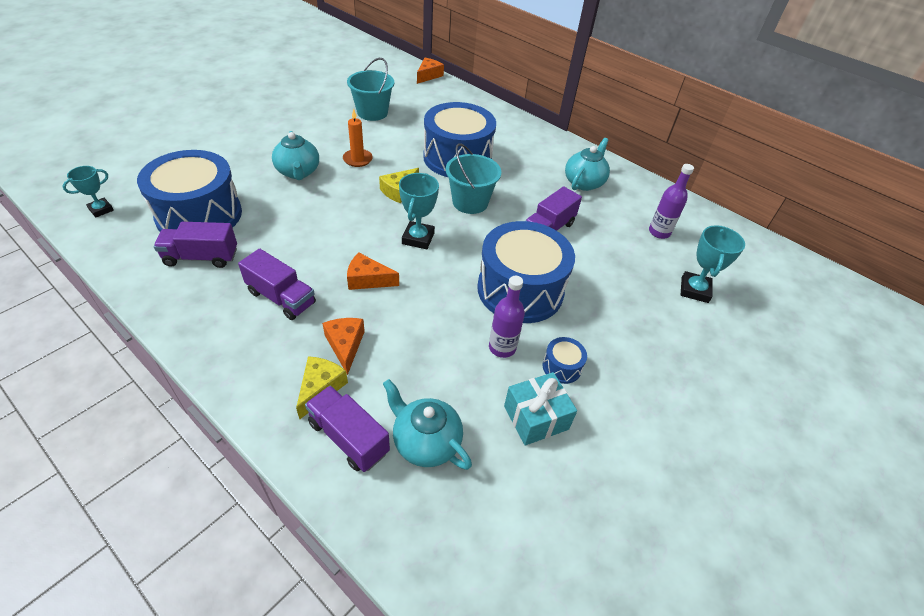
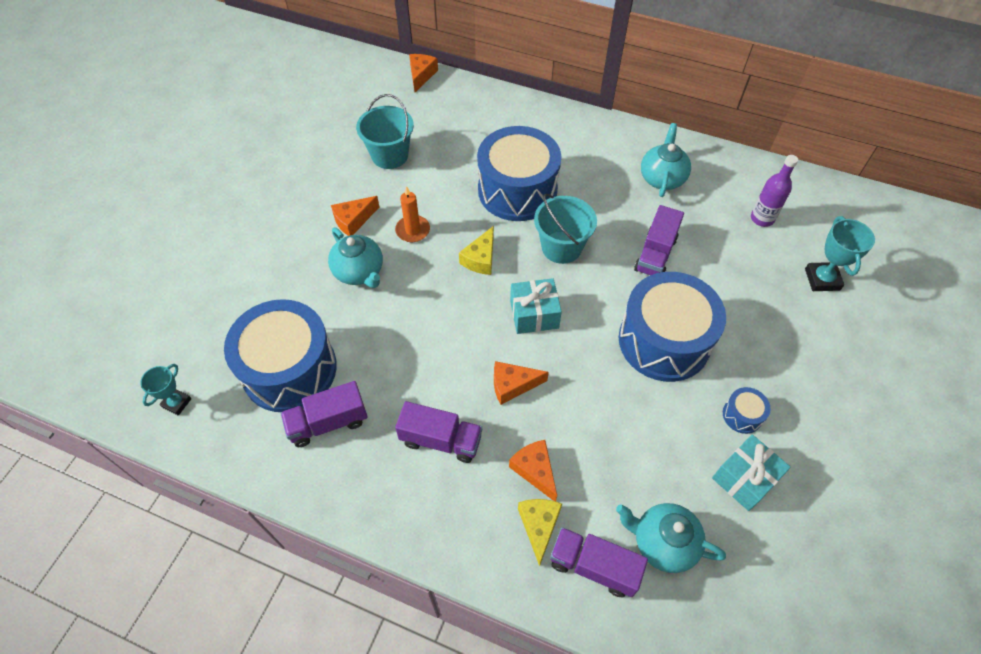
camera: 15 degrees left, 10 degrees up
turquoise trophy [399,173,439,249] -> turquoise gift [510,278,562,334]
purple bottle [489,276,525,358] -> none
none -> orange cheese [331,196,379,236]

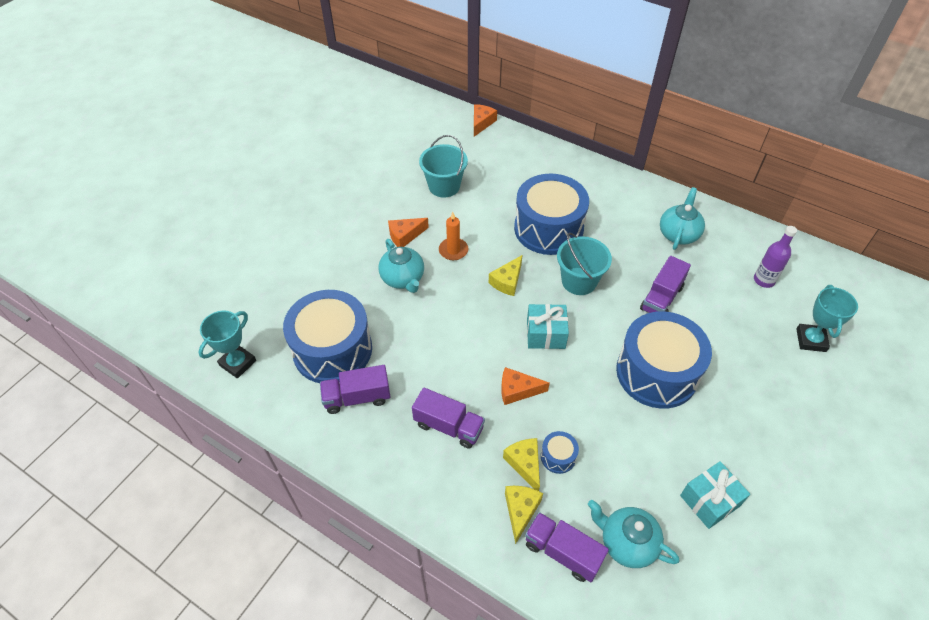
camera: 10 degrees right, 5 degrees down
turquoise trophy [140,364,192,416] -> turquoise trophy [198,311,256,379], size x1.51
orange cheese [509,440,557,501] -> yellow cheese [503,438,540,491]
blue drum [723,387,771,434] -> blue drum moved to [541,431,579,474]

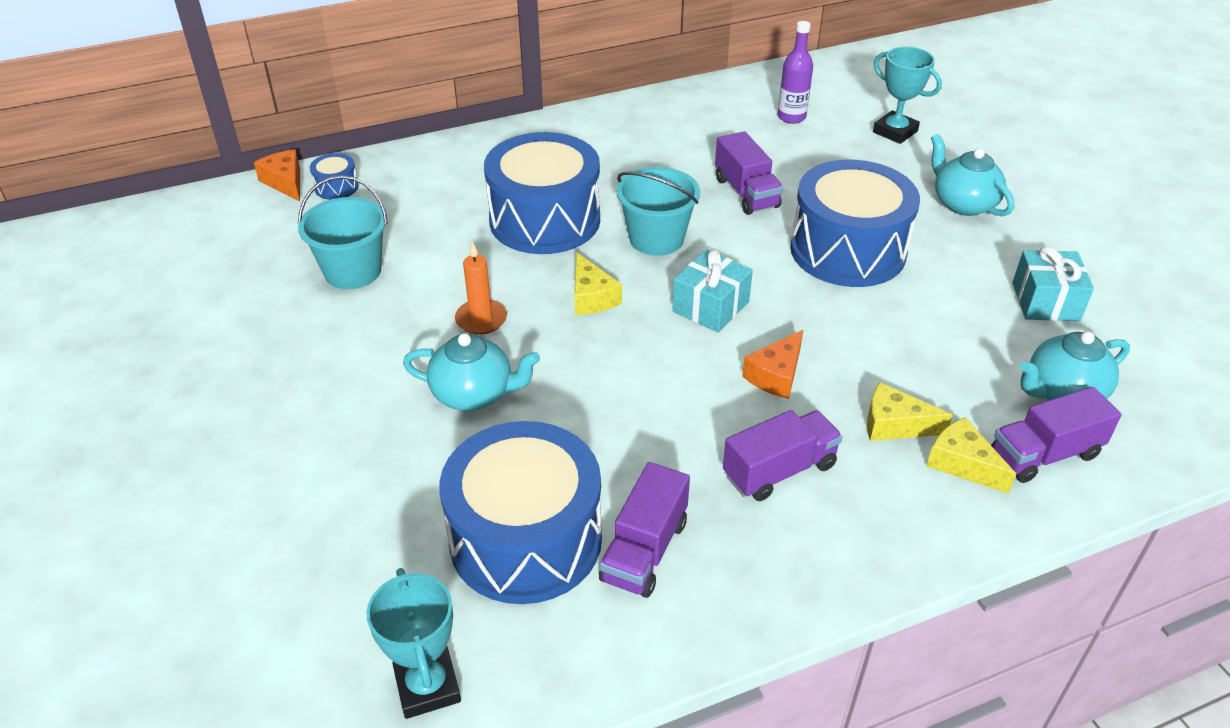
camera: 55 degrees left, 10 degrees down
orange cheese [388,218,429,247] -> none
blue drum [541,431,579,474] -> blue drum moved to [310,153,359,200]
turquoise teapot [660,187,705,250] -> turquoise teapot moved to [931,134,1014,216]

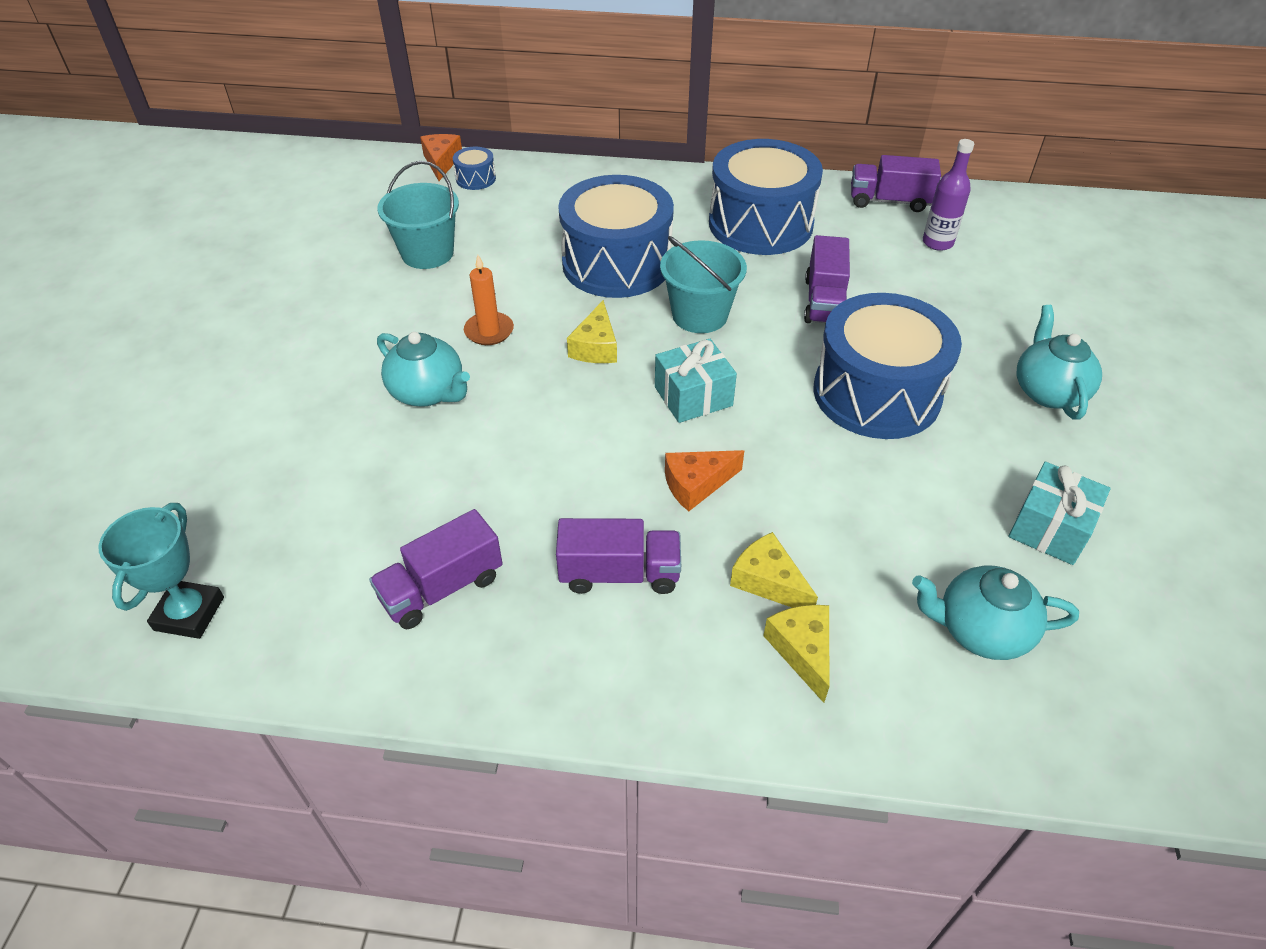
camera: 30 degrees right, 5 degrees up
blue drum [440,421,602,604] -> blue drum moved to [709,139,823,255]
turquoise trophy [873,47,942,144] -> none
purple truck [991,387,1122,483] -> purple truck moved to [851,155,941,212]

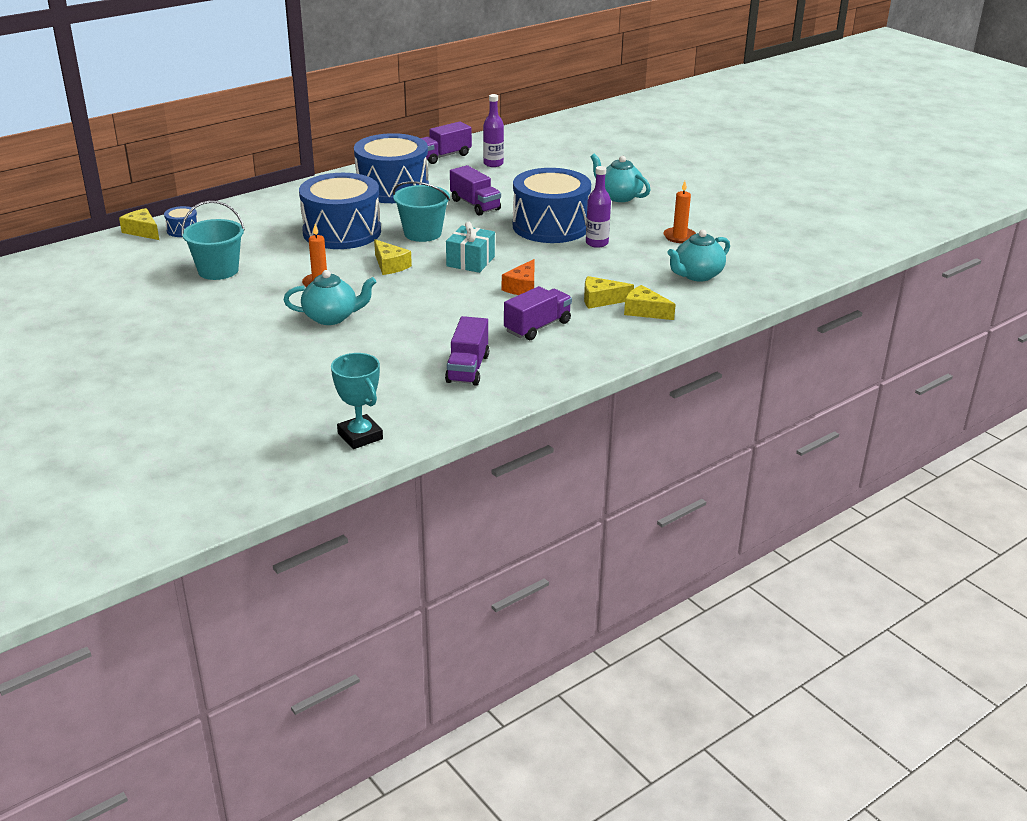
camera: 45 degrees left, 15 degrees down
orange cheese [420,134,462,181] -> yellow cheese [119,208,159,240]
turquoise gift [1009,462,1111,565] -> orange candle [664,181,696,243]
none -> purple bottle [586,166,611,248]

